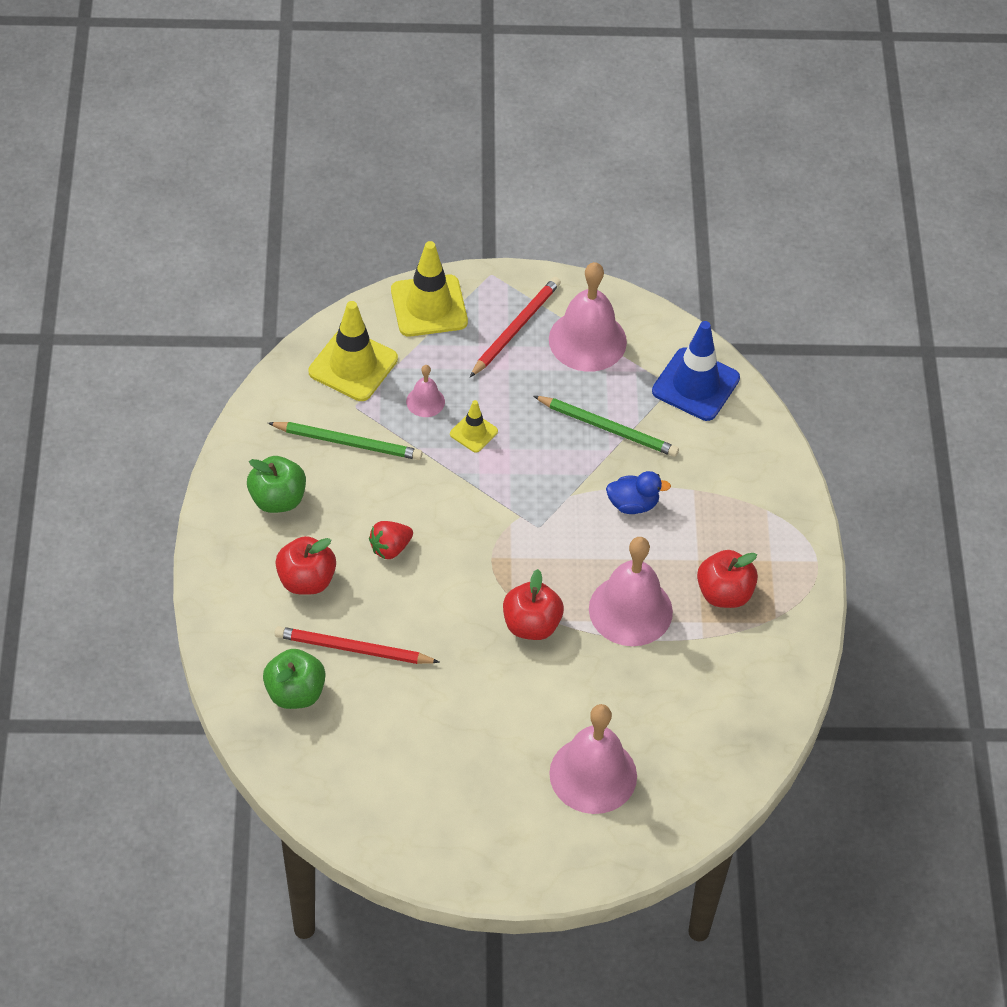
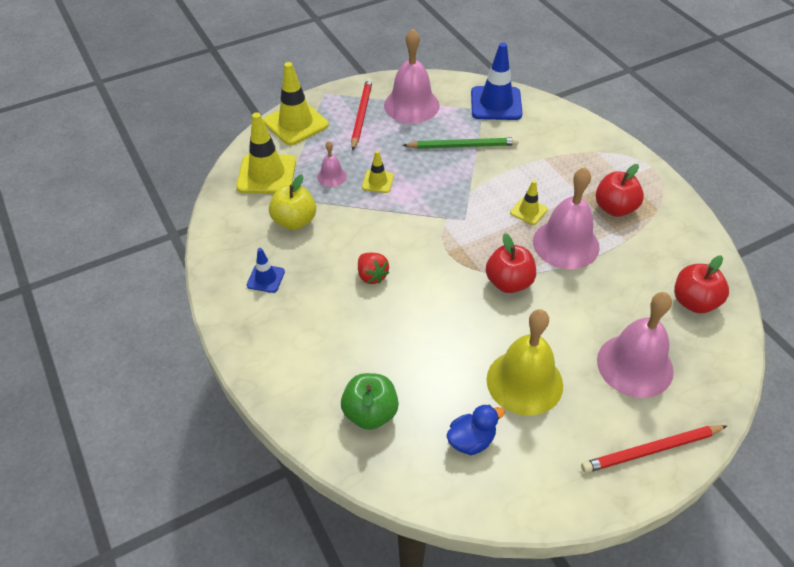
camera: 25 degrees left, 5 degrees down
green apple [247,456,306,513] -> blue traffic cone [247,248,285,293]
green pencil [268,422,423,460] -> yellow apple [269,174,316,230]
red apple [275,536,336,595] -> red apple moved to [674,256,729,313]
red pencil [275,626,440,664] -> red pencil moved to [581,425,727,473]
red strawberry [369,521,413,559] -> red strawberry turned 60 degrees counterclockwise [358,253,389,284]
blue duck [606,471,671,514] -> blue duck moved to [447,404,505,455]
none -> yellow bell [487,309,563,416]
none -> yellow traffic cone [510,180,548,225]

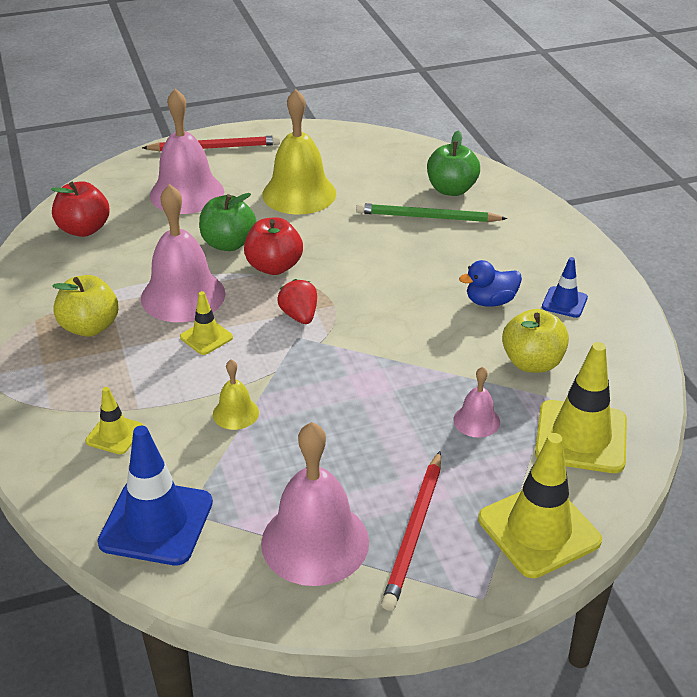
camera: 170 degrees left, 10 degrees down
red strawberry [358,253,389,284] -> red strawberry moved to [277,279,317,324]
yellow traffic cone [362,151,394,193] -> yellow traffic cone moved to [85,387,143,454]
green pencil [402,137,519,149] -> green pencil moved to [356,203,508,222]
blue duck [447,404,505,455] -> blue duck moved to [459,260,522,307]
red apple [596,164,644,217] -> yellow apple [52,275,119,337]
none -> green apple [199,193,256,251]
none -> yellow bell [213,359,259,430]

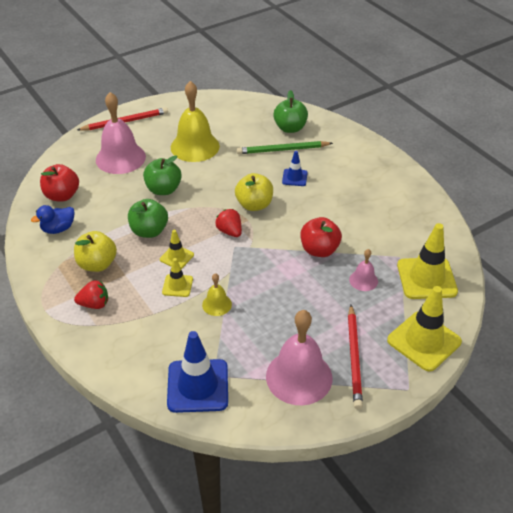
camera: 15 degrees left, 5 degrees up
yellow traffic cone [85,387,143,454] -> yellow traffic cone moved to [162,258,193,297]
pink bell [141,184,225,322] -> green apple [128,199,168,238]
red apple [244,217,303,275] -> red apple moved to [300,217,342,257]
blue duck [459,260,522,307] -> blue duck moved to [31,205,75,234]
yellow apple [502,309,569,373] -> yellow apple moved to [235,173,273,211]
blue traffic cone [542,257,588,318] -> blue traffic cone moved to [282,151,308,186]
none -> red strawberry [74,280,108,309]

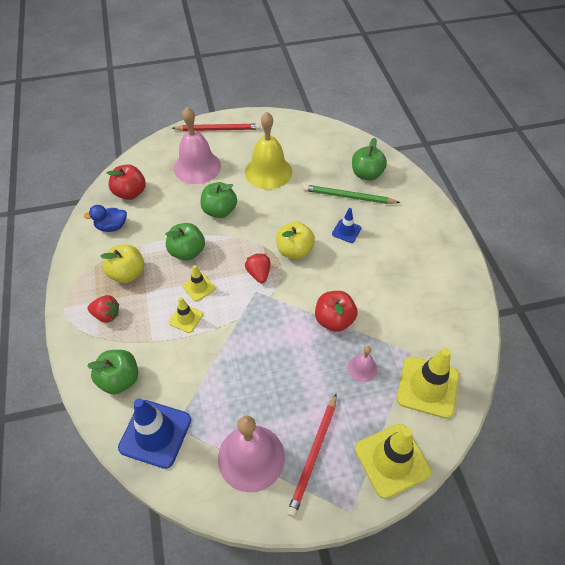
camera: 20 degrees right, 10 degrees up
yellow bell [202,273,232,316] -> none
none -> green apple [87,350,138,394]

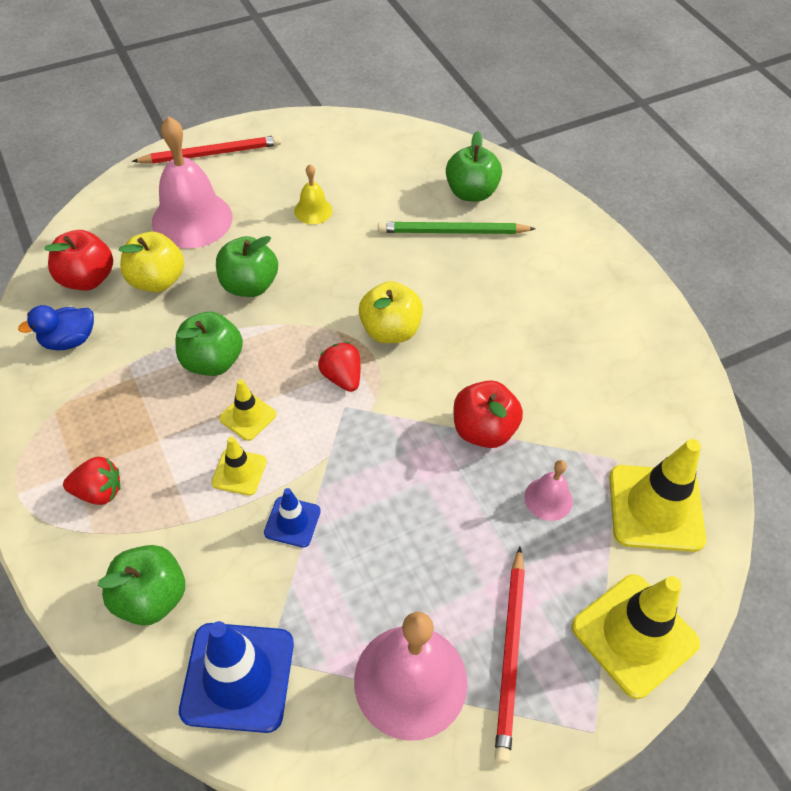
camera: 15 degrees left, 0 degrees up
yellow apple [100,244,144,283] -> yellow apple moved to [119,232,184,292]
yellow bell [245,112,292,189] -> yellow bell [294,164,333,224], size x0.49
blue traffic cone [332,208,361,243] -> blue traffic cone moved to [264,488,321,548]

